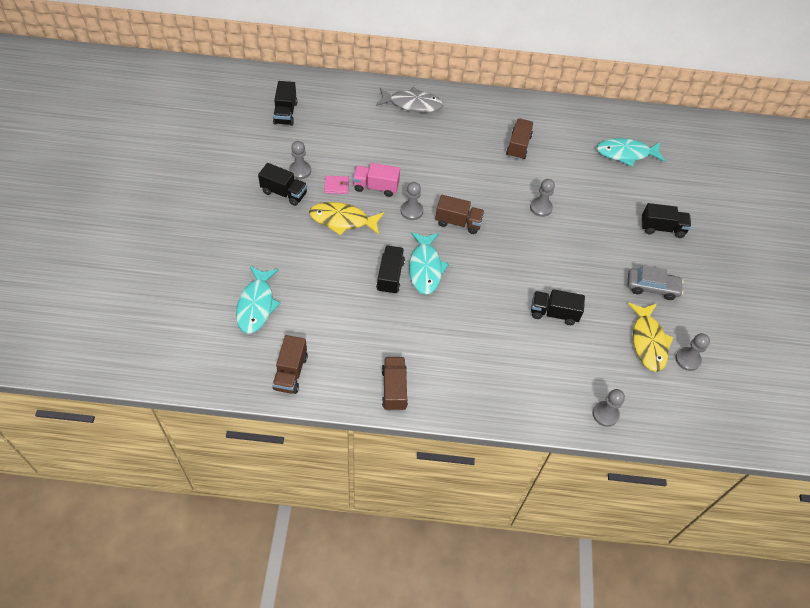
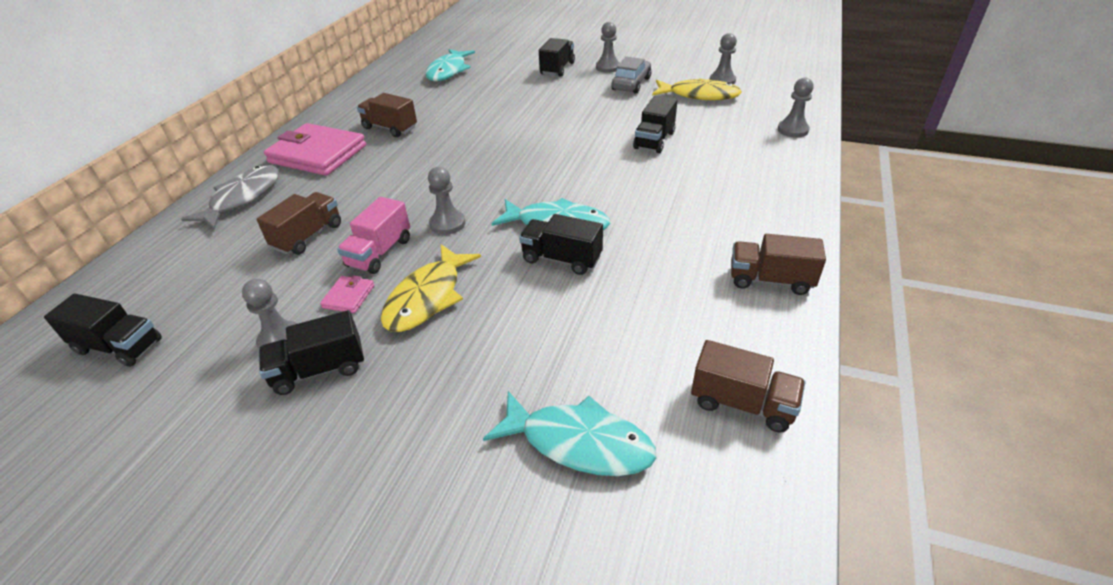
camera: 70 degrees left, 15 degrees down
black truck [258,163,307,206] -> black truck turned 150 degrees counterclockwise [259,310,364,395]
brown truck [435,195,485,234] -> brown truck moved to [257,192,341,255]
grey pawn [530,179,555,217] -> grey pawn moved to [596,22,620,73]
none -> pink wallet [264,123,366,176]

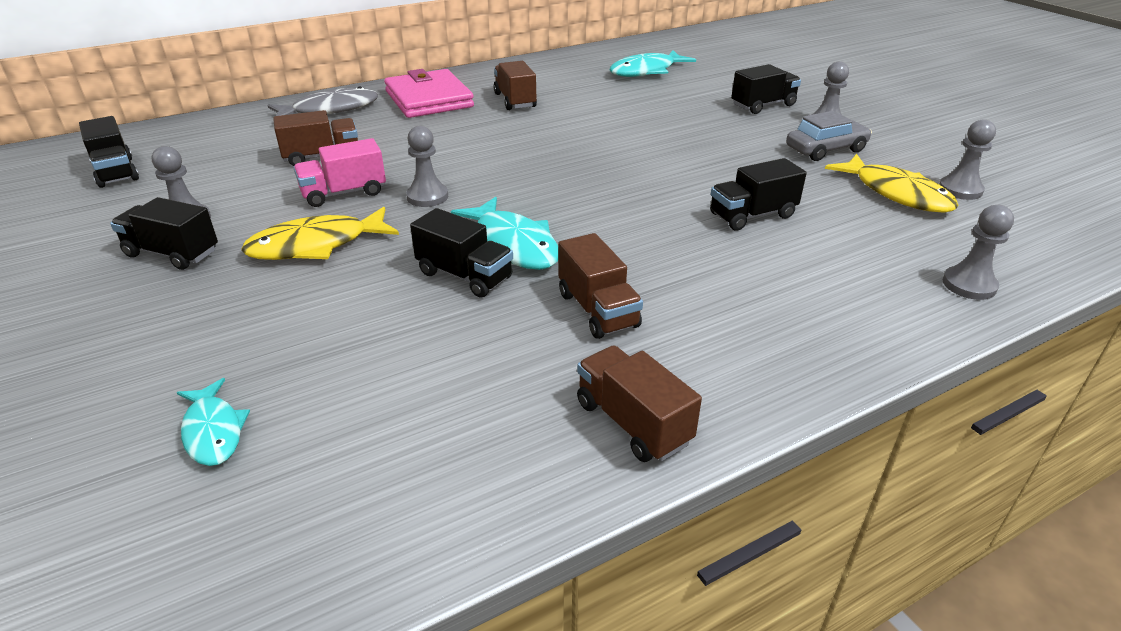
camera: 40 degrees right, 5 degrees down
pink wallet [320,275,374,313] -> none
turquoise fish [483,391,657,476] -> turquoise fish [177,378,250,466], size x0.62
black truck [519,214,603,275] -> black truck turned 150 degrees clockwise [410,208,513,298]
brown truck [691,340,805,432] -> brown truck moved to [558,233,643,339]

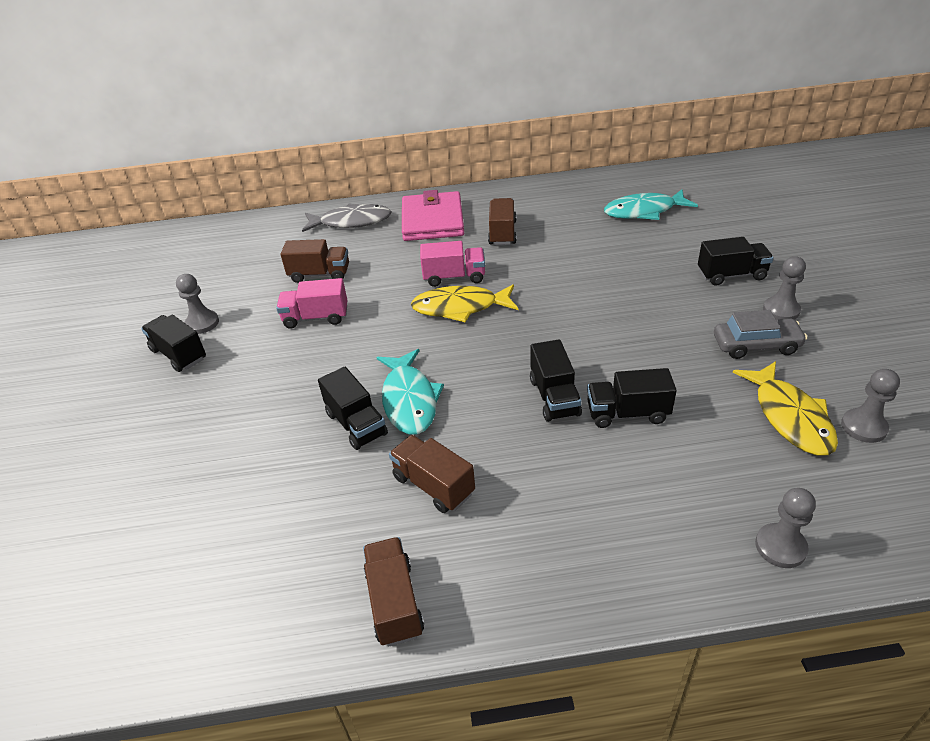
camera: 25 degrees right, 5 degrees up
black truck [79,116,139,188] -> black truck moved to [530,340,582,422]
turquoise fish [177,378,250,466] -> none
yellow fish [241,207,399,260] -> yellow fish moved to [411,284,518,322]
grey pawn [406,126,448,207] -> none
brown truck [558,233,643,339] -> brown truck turned 135 degrees clockwise [389,435,475,513]
none -> pink truck [420,241,485,287]

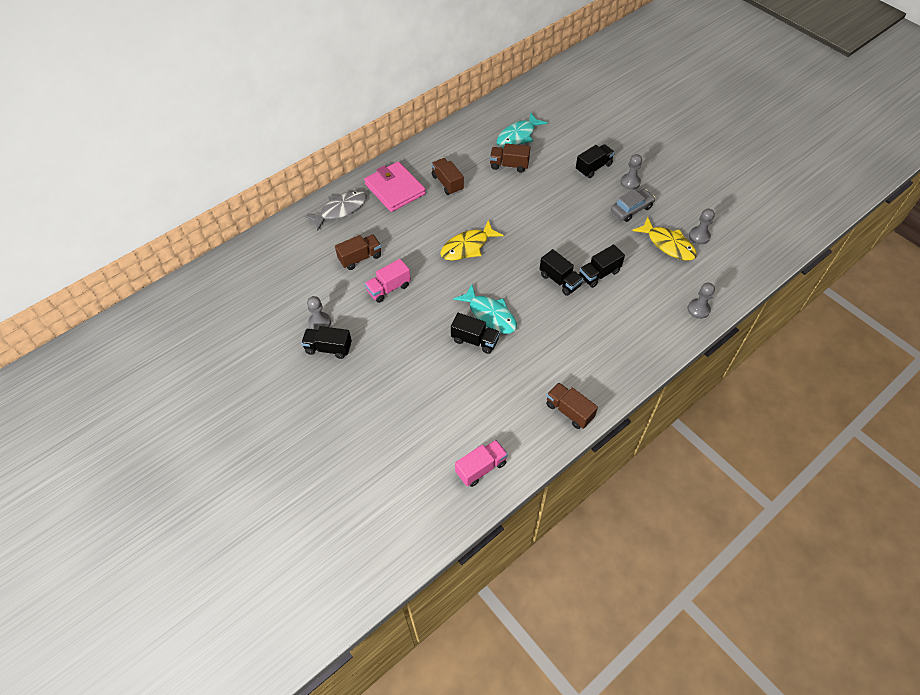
camera: 35 degrees left, 15 degrees up
brown truck [389,435,475,513] -> brown truck moved to [490,143,531,173]
pink truck [420,241,485,287] -> pink truck moved to [455,440,508,487]

